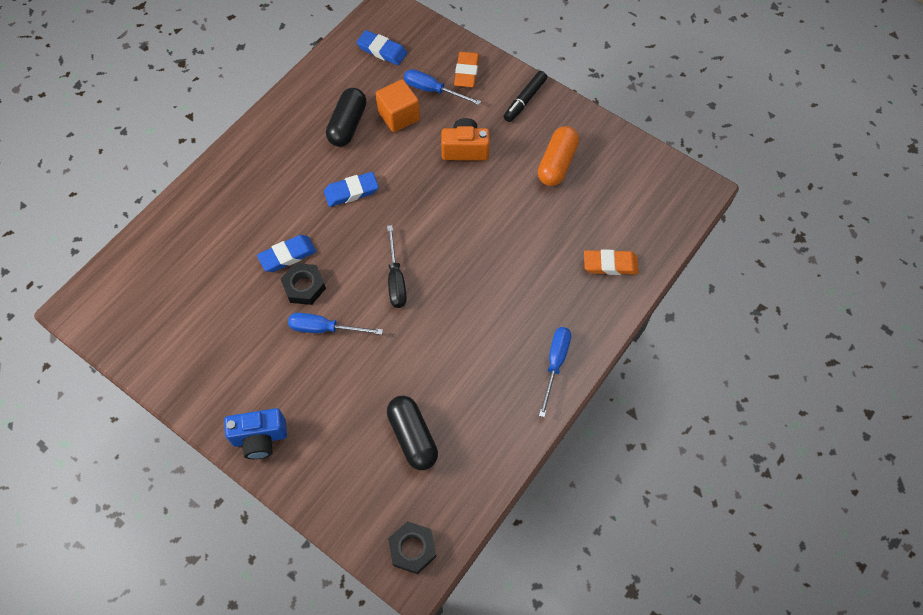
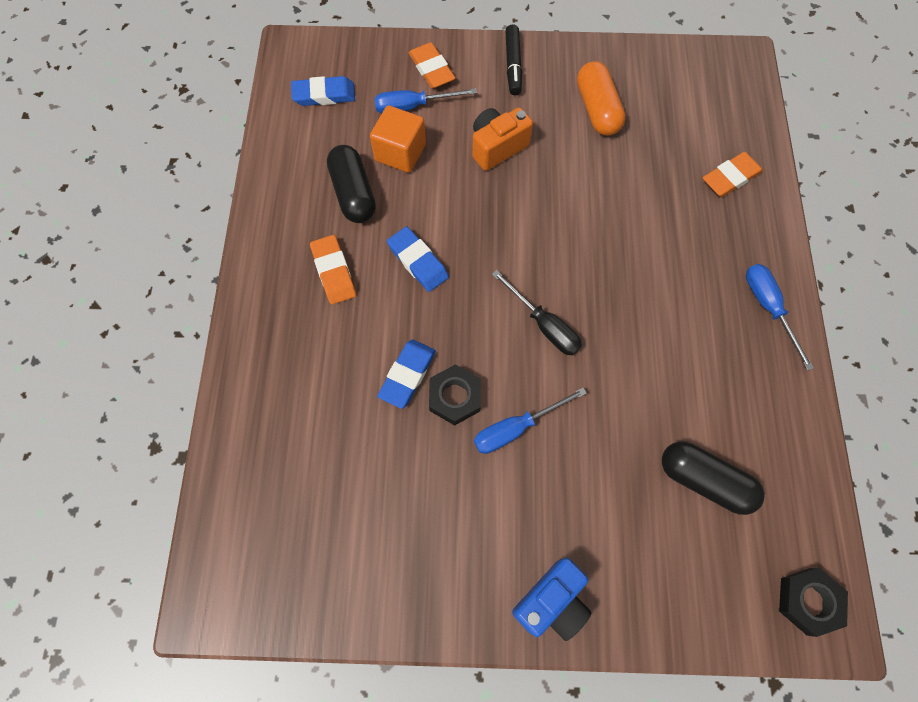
camera: 35 degrees left, 5 degrees up
blue eraser [324,172,379,207] -> blue eraser turned 75 degrees counterclockwise [387,227,449,292]
none -> orange eraser [310,235,356,304]

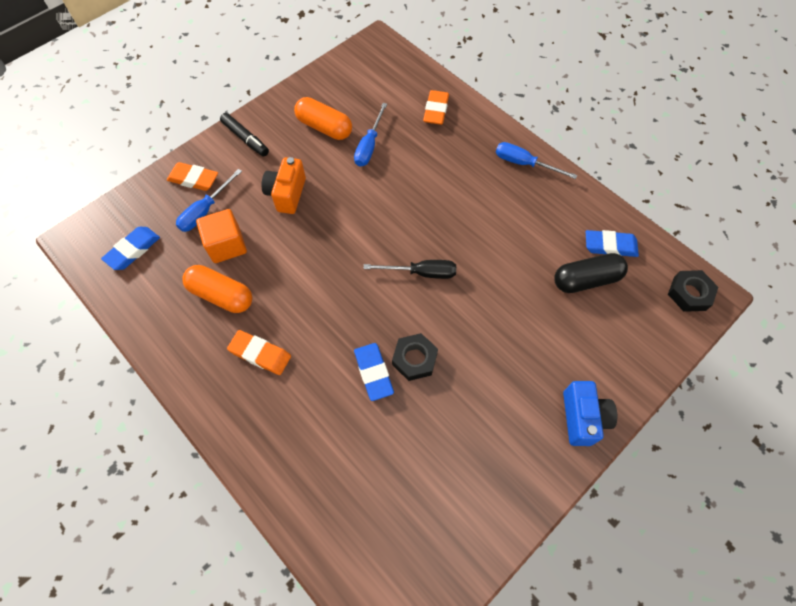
camera: 45 degrees left, 5 degrees down
black capsule [327,145,376,223] -> orange capsule [182,265,252,313]
blue eraser [387,227,449,292] -> blue eraser moved to [586,230,639,257]
blue screwdriver [474,388,587,454] -> blue screwdriver moved to [354,103,387,167]

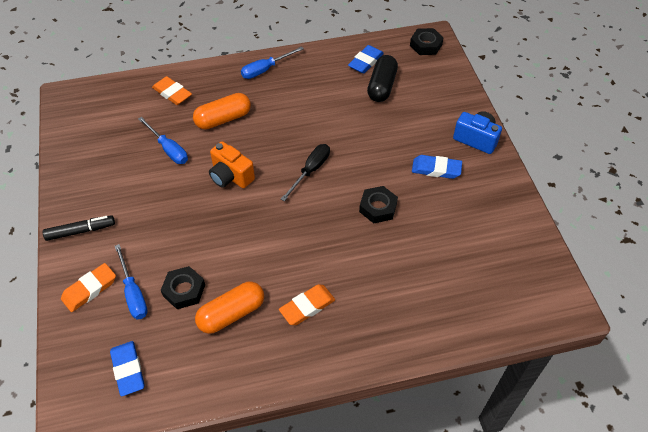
camera: 60 degrees left, 10 degrees down
orange cube [196,209,247,263] -> black nut [161,266,205,309]
orange camera [261,157,306,214] -> orange camera moved to [209,141,255,188]
orange capsule [294,97,352,140] -> orange capsule moved to [193,93,251,129]
blue eraser [354,343,394,401] -> blue eraser moved to [412,155,462,179]

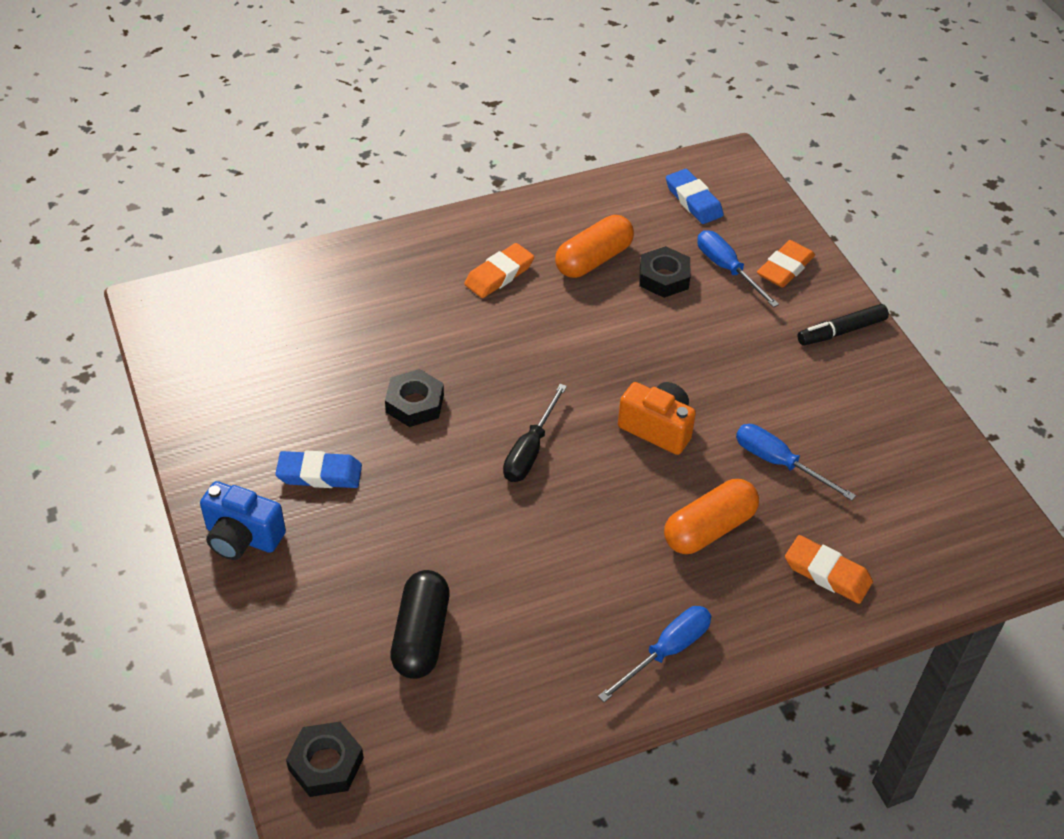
camera: 170 degrees right, 5 degrees down
blue eraser [348,45,384,74] -> none

